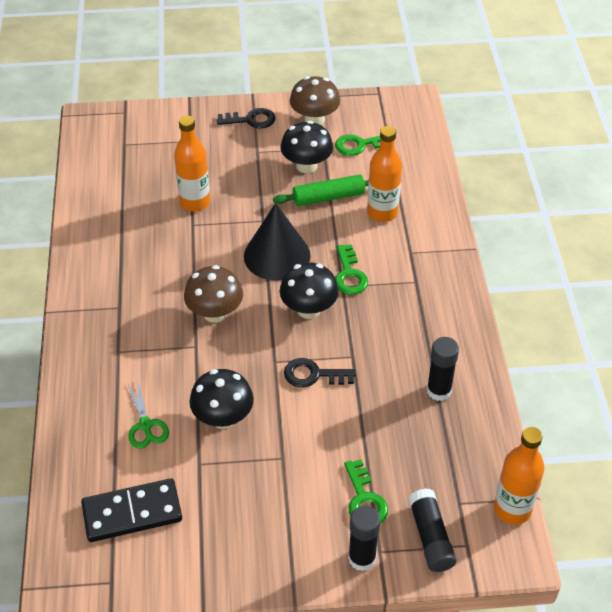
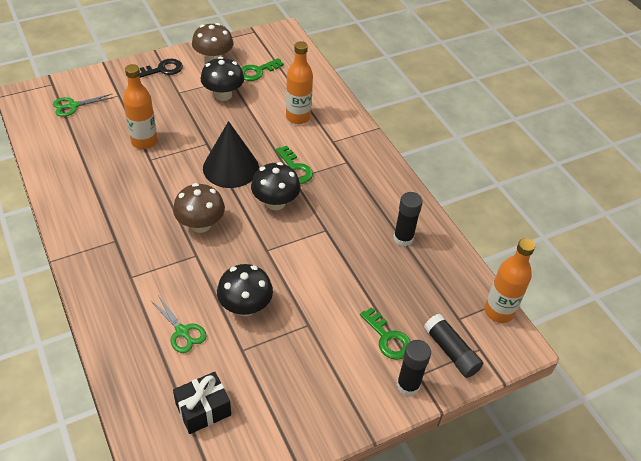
camera: 25 degrees left, 0 degrees up
black domino [81,478,182,542] -> black gift [173,372,231,434]
green rolling pin [273,174,369,206] -> none
black key [284,358,356,387] -> none
none -> green scissors [53,94,114,117]

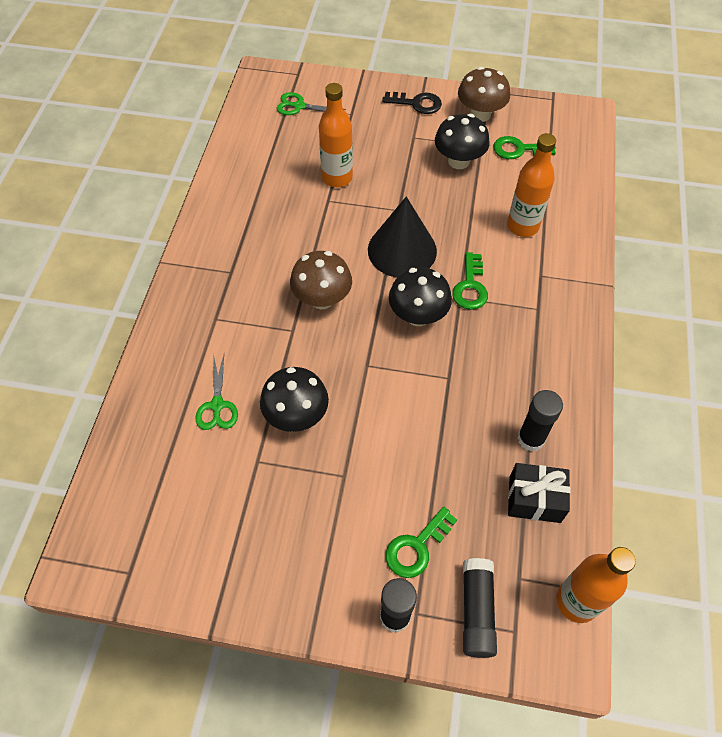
camera: 40 degrees right, 10 degrees up
black gift [173,372,231,434] -> black gift moved to [508,463,570,523]
green key [360,307,411,360] -> green key turned 45 degrees clockwise [386,506,457,578]

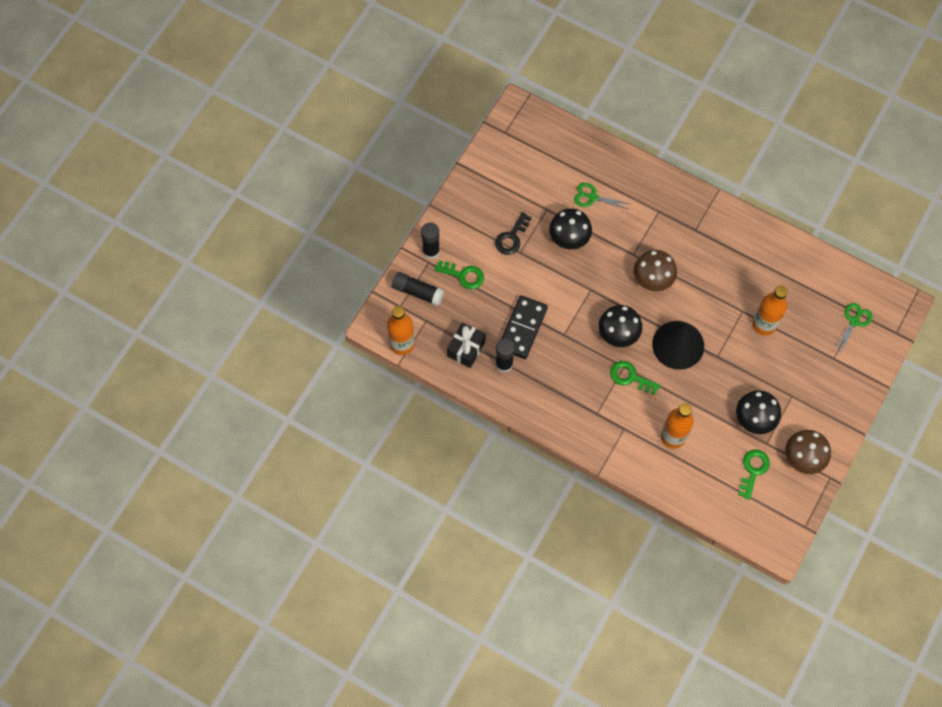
camera: 110 degrees right, 10 degrees up
black key [382,92,442,114] -> black key moved to [495,212,532,255]
green key [386,506,457,578] -> green key turned 135 degrees clockwise [435,260,484,289]
none -> black domino [501,295,548,359]

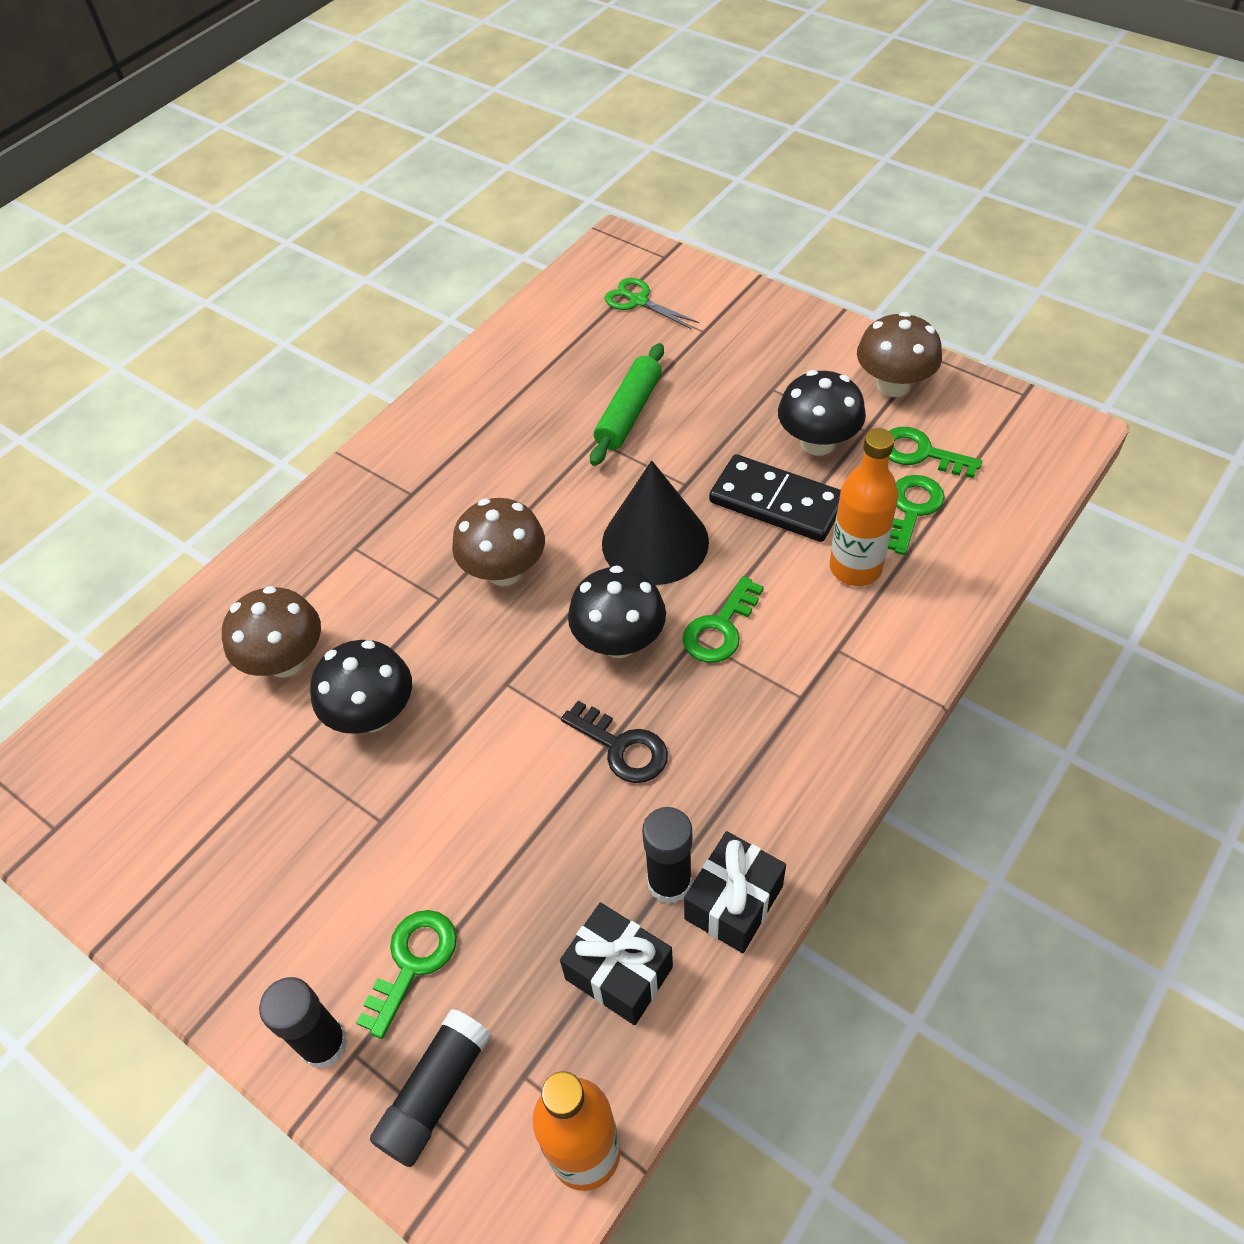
camera: 80 degrees left, 15 degrees down
black key [495,212,532,255] -> black key moved to [561,701,668,783]
black domino [501,295,548,359] -> black domino moved to [709,454,841,542]
green scissors [574,183,631,210] -> brown mushroom [222,586,321,678]
orange bottle [752,286,788,336] -> green rolling pin [590,343,664,466]
none -> black gift [684,831,786,953]
none -> green key [888,475,945,555]

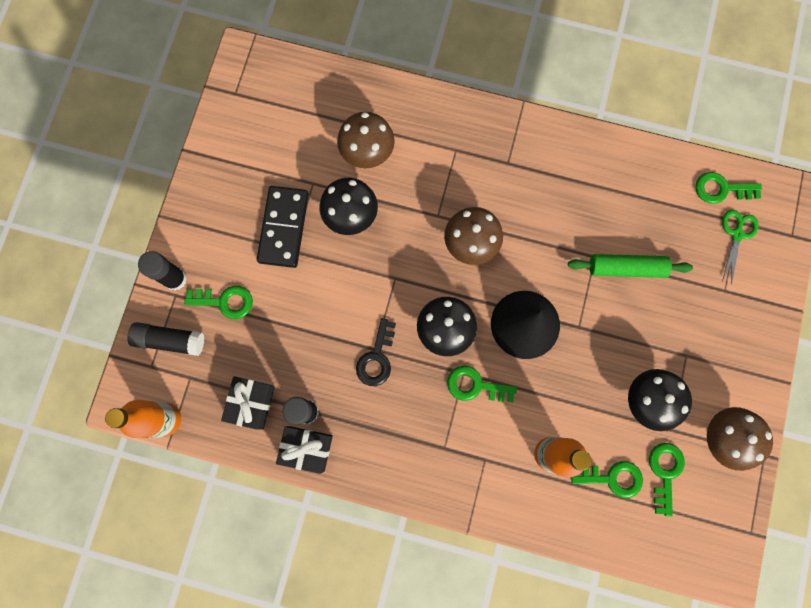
camera: 65 degrees right, 25 degrees up
black domino [709,454,841,542] -> black domino moved to [257,186,309,268]
none -> green key [695,172,762,203]

